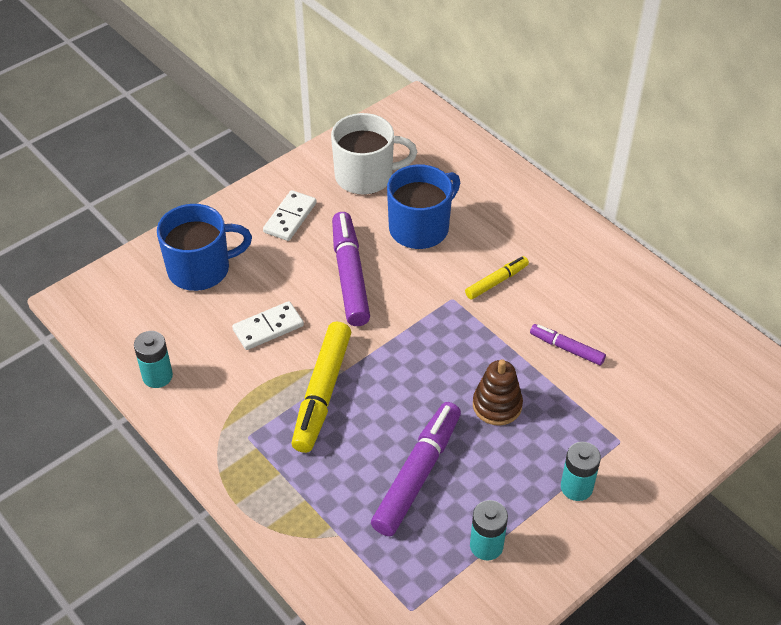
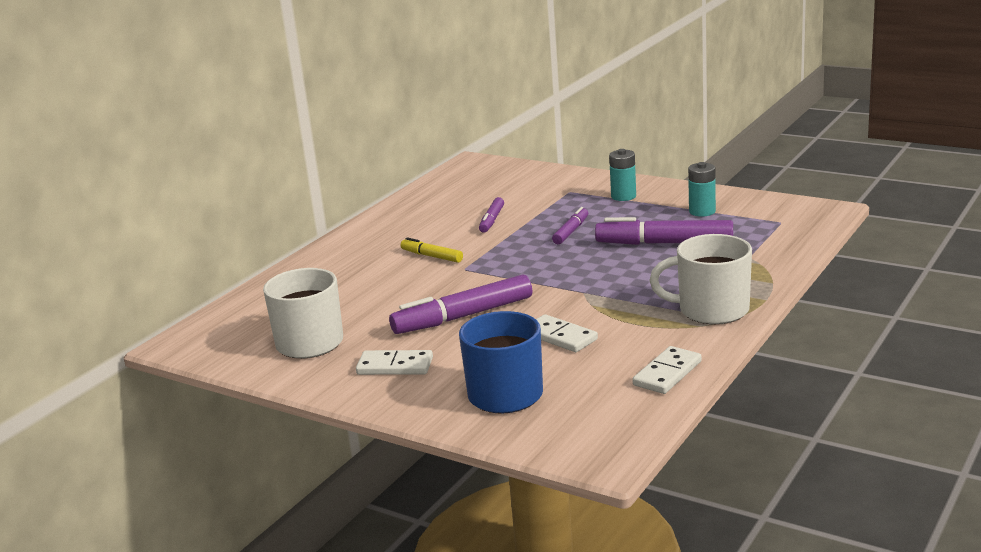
camera: 105 degrees left, 25 degrees down
turquoise battery [134,331,173,388] -> white domino [633,346,702,394]
yellow marker [291,322,351,453] -> none
blue mug [387,164,460,249] -> none
brown stacking toy [473,359,523,426] -> purple marker [552,207,588,244]
none -> white mug [650,234,752,325]

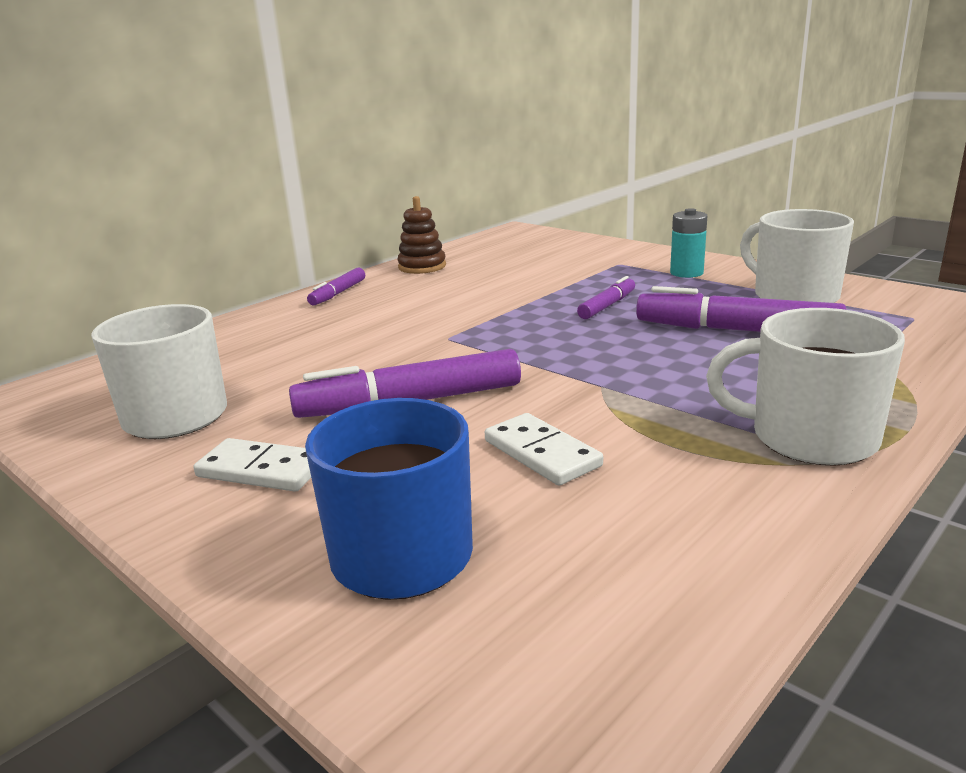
camera: 10 degrees right, 0 degrees up
yellow marker [401,237,463,263] -> none
purple marker [479,197,504,233] -> purple marker moved to [307,267,365,305]
white domino [633,346,702,394] -> none
turquoise battery [688,162,716,217] -> white mug [740,209,854,303]
none -> brown stacking toy [397,196,446,274]

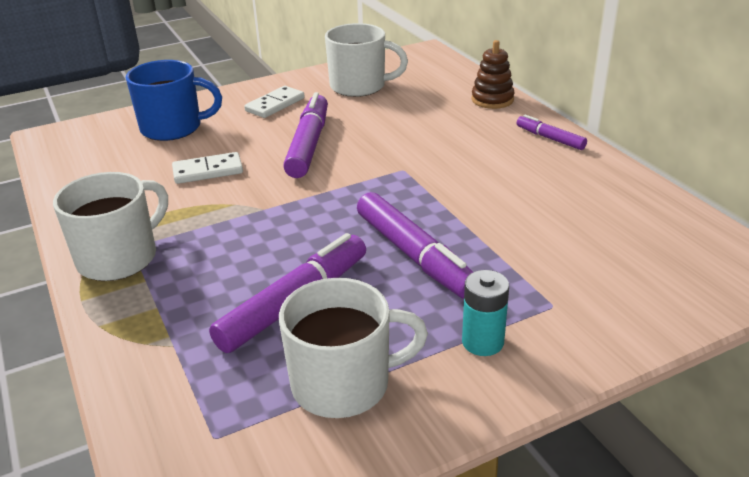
camera: 110 degrees right, 10 degrees up
brown stacking toy [397,196,446,274] -> brown stacking toy moved to [471,40,515,109]
purple marker [577,276,635,319] -> purple marker [357,192,473,299], size x1.85

